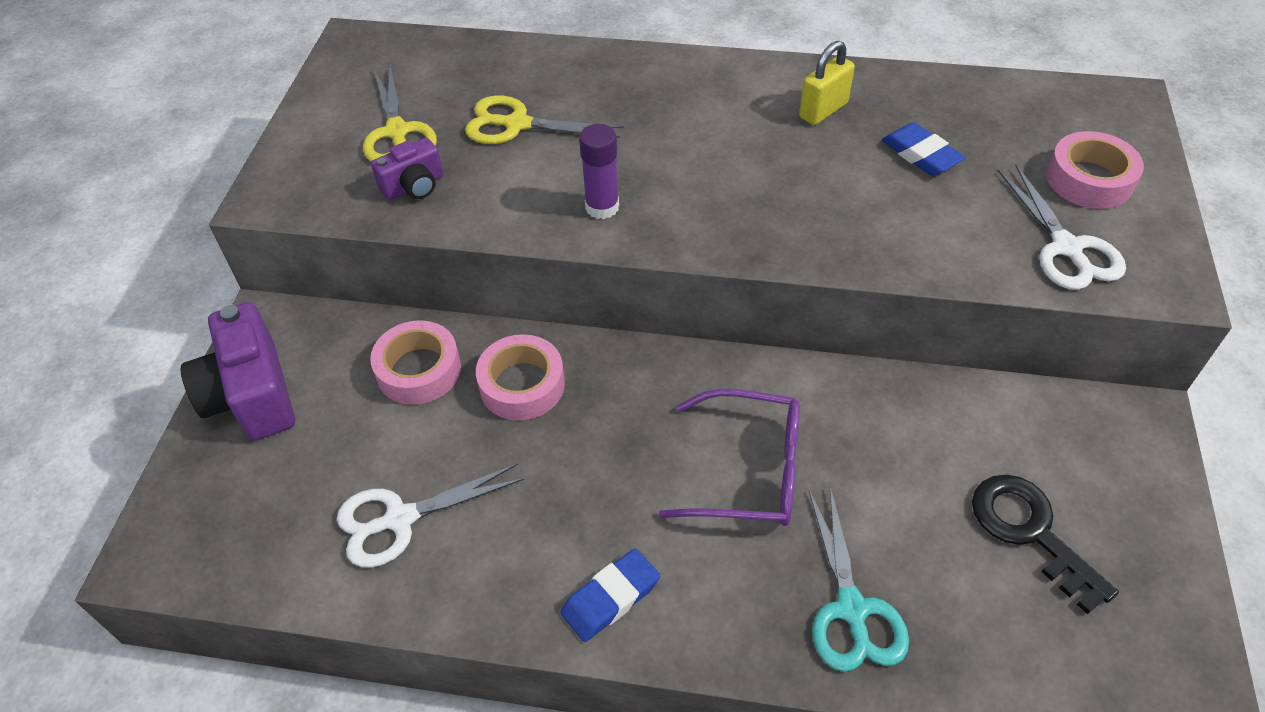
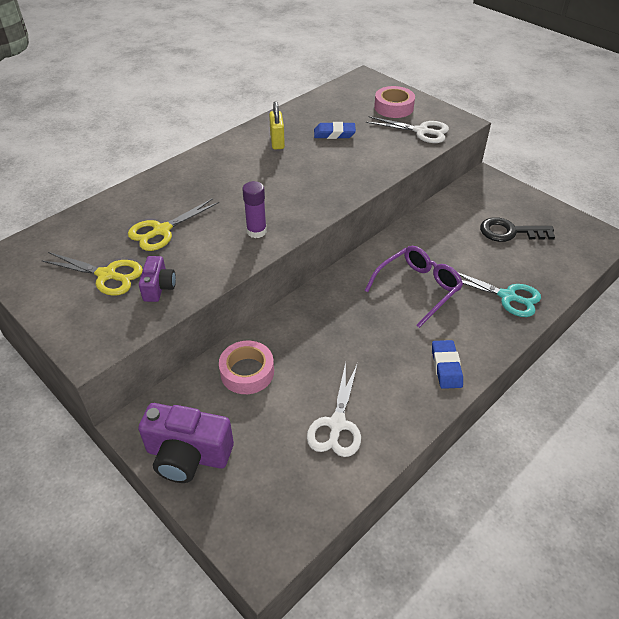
camera: 55 degrees left, 5 degrees down
pink tape [476,334,565,420] -> none

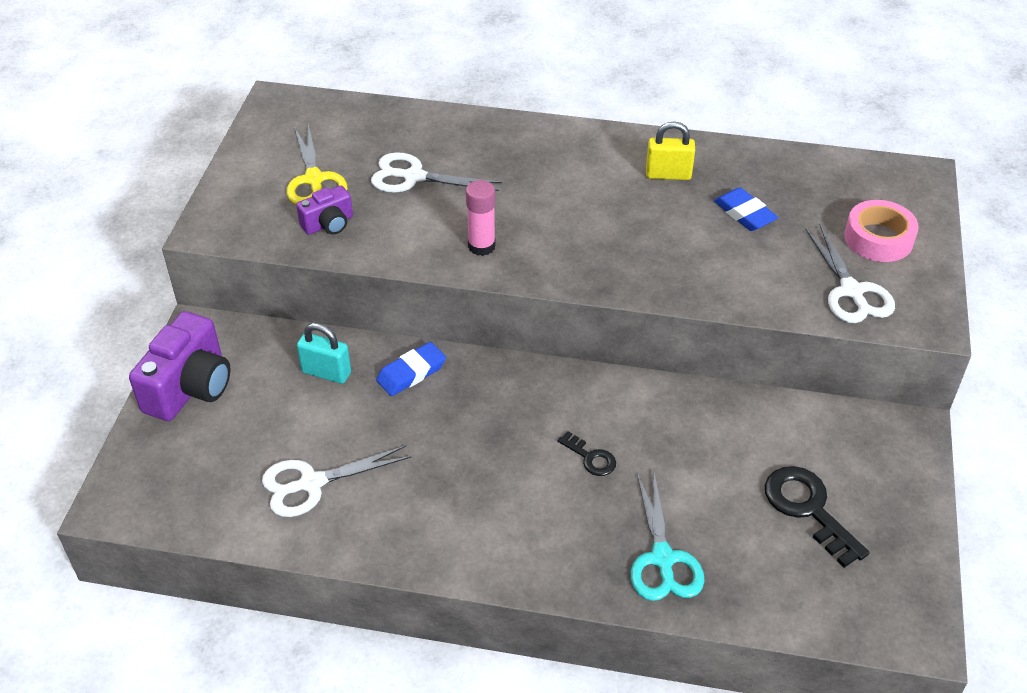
camera: 55 degrees right, 0 degrees up
yellow scissors [128,198,219,251] -> white scissors [371,152,502,193]
purple camera [138,403,234,483] -> purple camera turned 135 degrees counterclockwise [129,311,230,421]
pink tape [219,341,274,394] -> turquoise padlock [297,323,351,384]
purple glue stick [242,181,267,238] -> pink glue stick [466,180,496,256]
yellow padlock [269,101,285,149] -> yellow padlock turned 45 degrees clockwise [646,121,695,180]
purple glasses [365,246,463,328] -> black key [558,431,616,476]
blue eraser [432,340,463,389] -> blue eraser moved to [376,342,446,396]

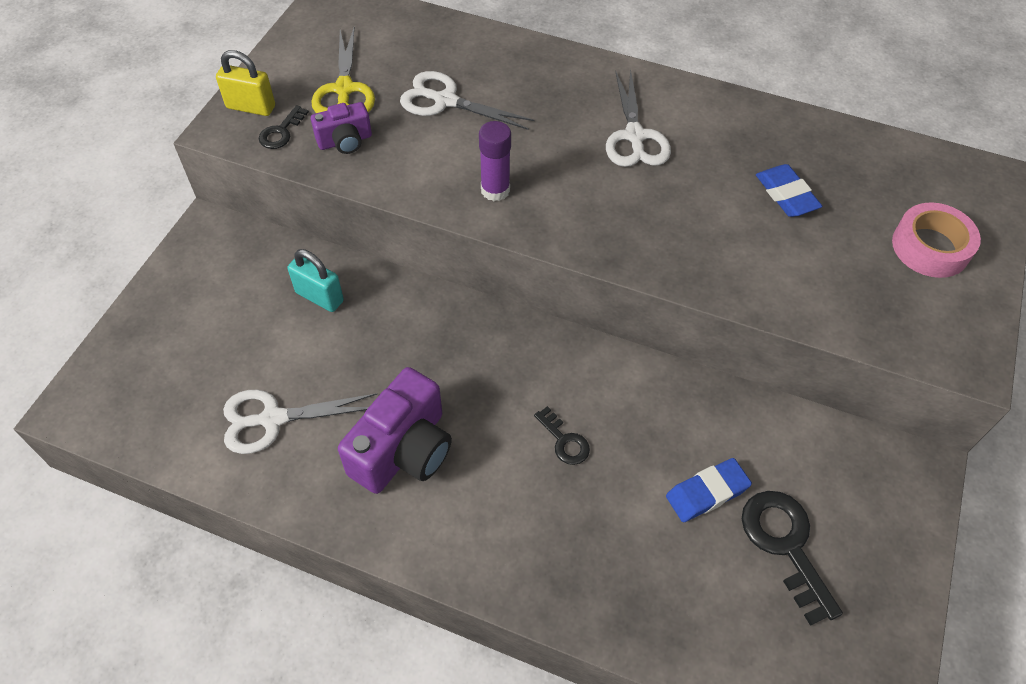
camera: 10 degrees right, 10 degrees up
purple camera [129,311,230,421] -> purple camera moved to [338,367,452,494]
blue eraser [376,342,446,396] -> blue eraser moved to [666,458,752,522]
pink glue stick [466,180,496,256] -> purple glue stick [479,121,511,201]
turquoise scissors [631,473,705,601] -> none
yellow padlock [646,121,695,180] -> yellow padlock moved to [216,50,275,116]
white scissors [805,225,895,323] -> white scissors moved to [606,69,671,167]
none -> black key [259,105,309,149]

